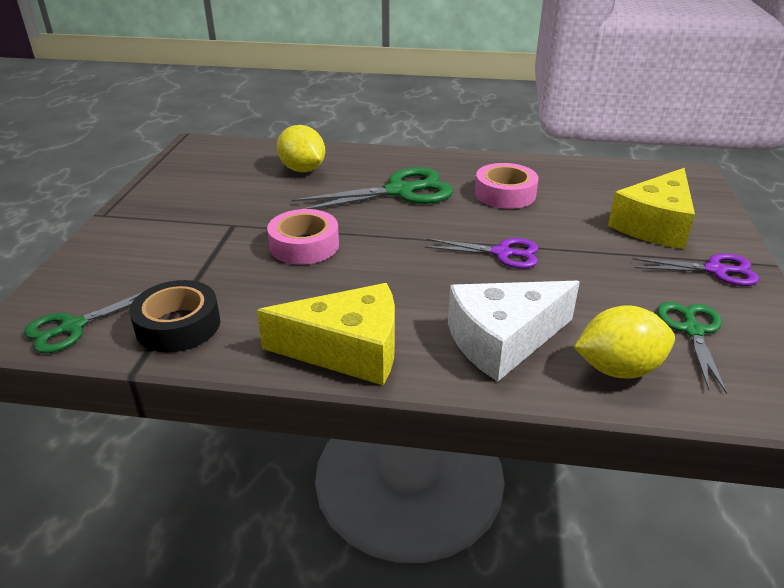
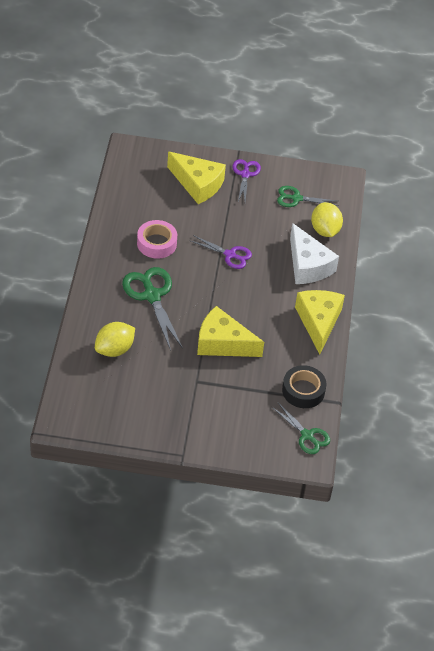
camera: 95 degrees left, 15 degrees up
pink tape [267,209,339,265] -> yellow cheese [197,306,264,357]
purple scissors [425,238,538,269] -> purple scissors turned 105 degrees clockwise [191,235,252,269]

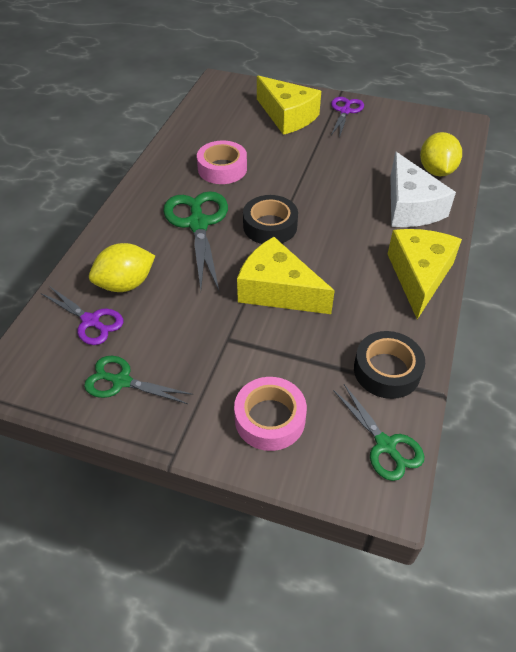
camera: 15 degrees right, 0 degrees up
purple scissors [191,235,252,269] -> purple scissors moved to [41,286,123,345]
green scissors [277,186,339,207] -> green scissors moved to [84,356,193,404]
none -> pink tape [234,377,307,451]
none -> black tape [243,195,298,244]

